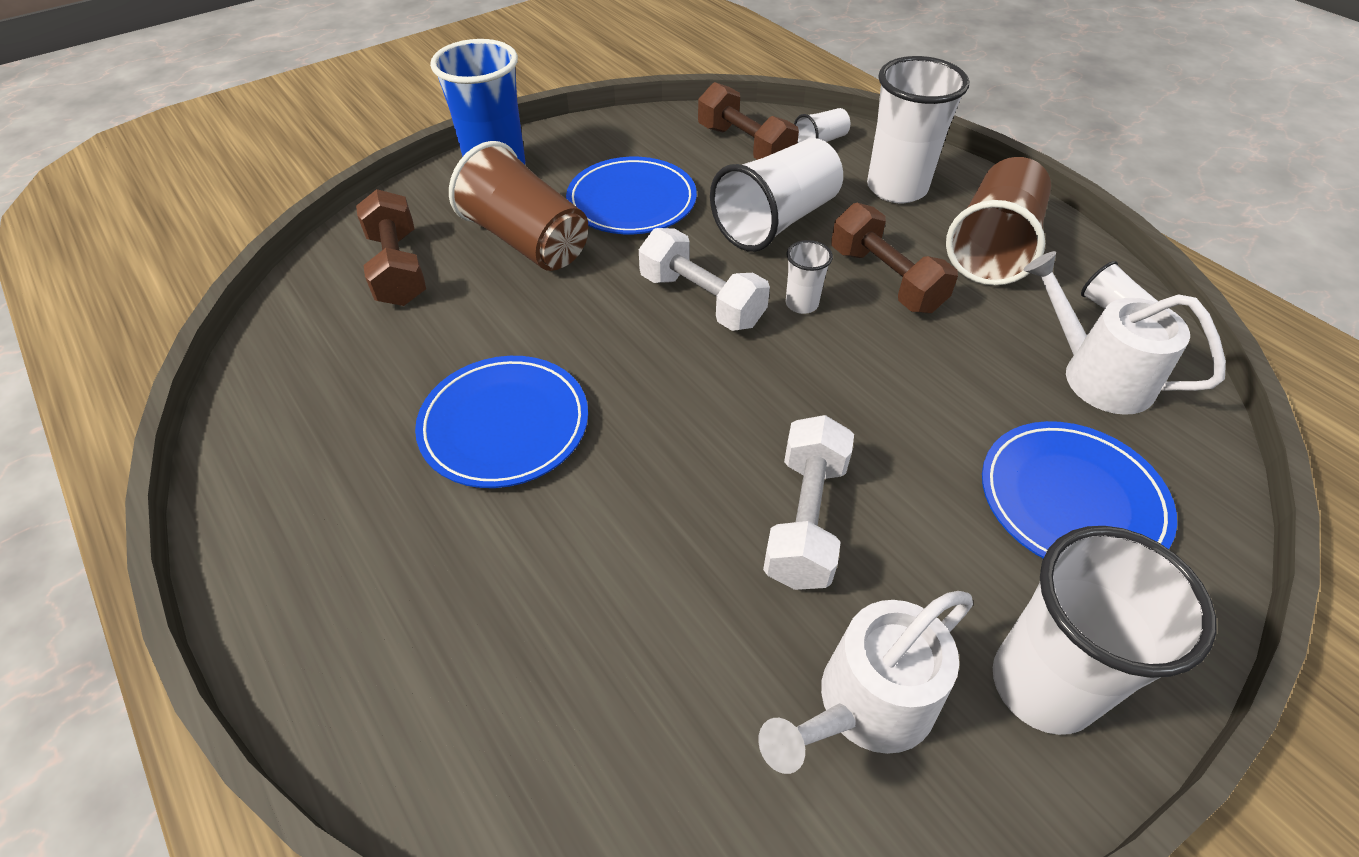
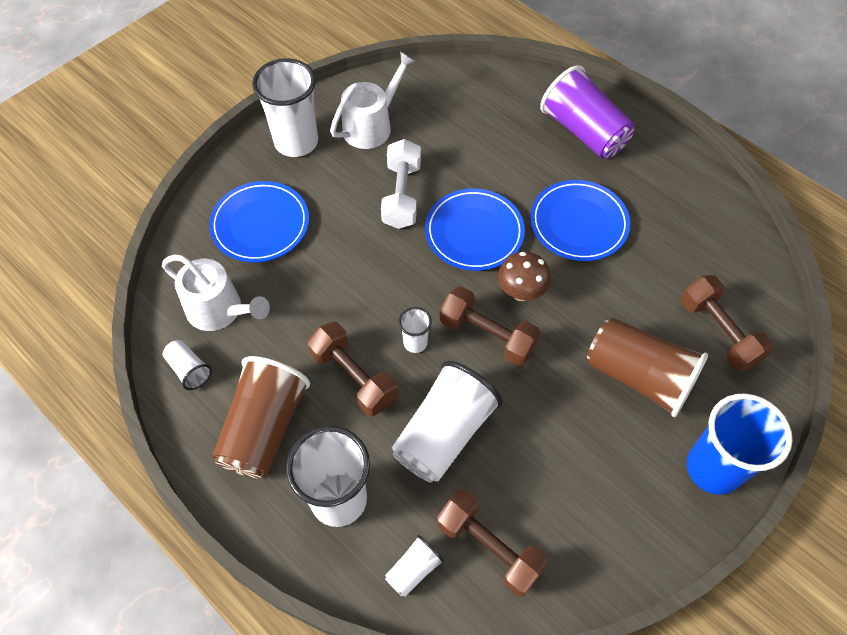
camera: 170 degrees right, 10 degrees up
blue plate [566,157,697,234] -> blue plate moved to [425,188,525,271]
white dumbbell [639,228,770,331] -> brown dumbbell [439,286,541,366]
none -> brown mushroom [498,252,551,301]
none -> purple cup [540,65,635,159]

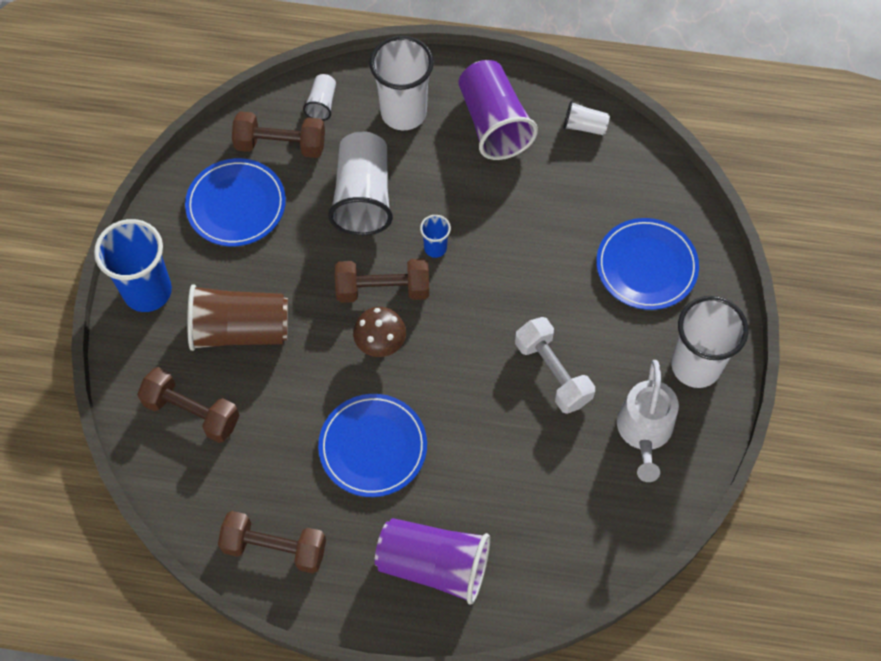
camera: 145 degrees right, 5 degrees up
white watering can [162,254,270,331] -> none
brown cup [212,356,310,479] -> purple cup [459,60,538,160]
brown dumbbell [307,322,398,416] -> brown dumbbell moved to [218,511,326,573]
white cup [399,307,432,353] -> blue cup [420,215,451,258]
blue plate [425,188,525,271] -> blue plate moved to [185,158,286,246]

